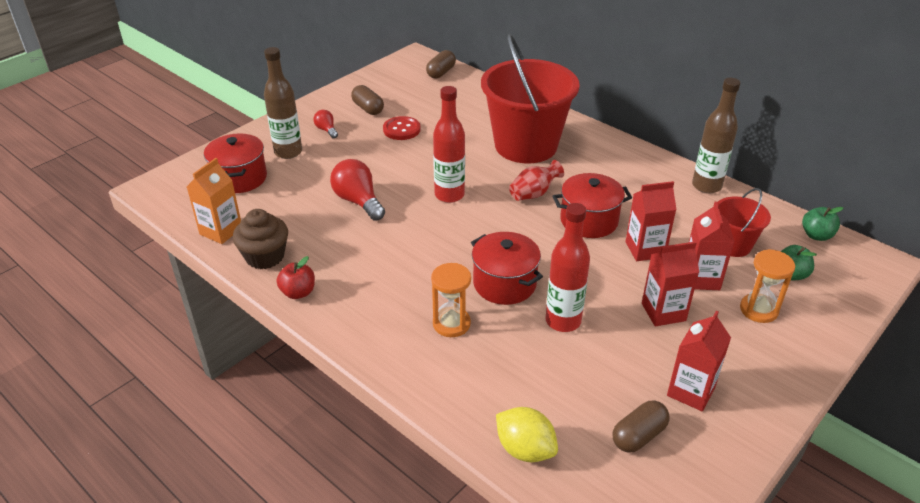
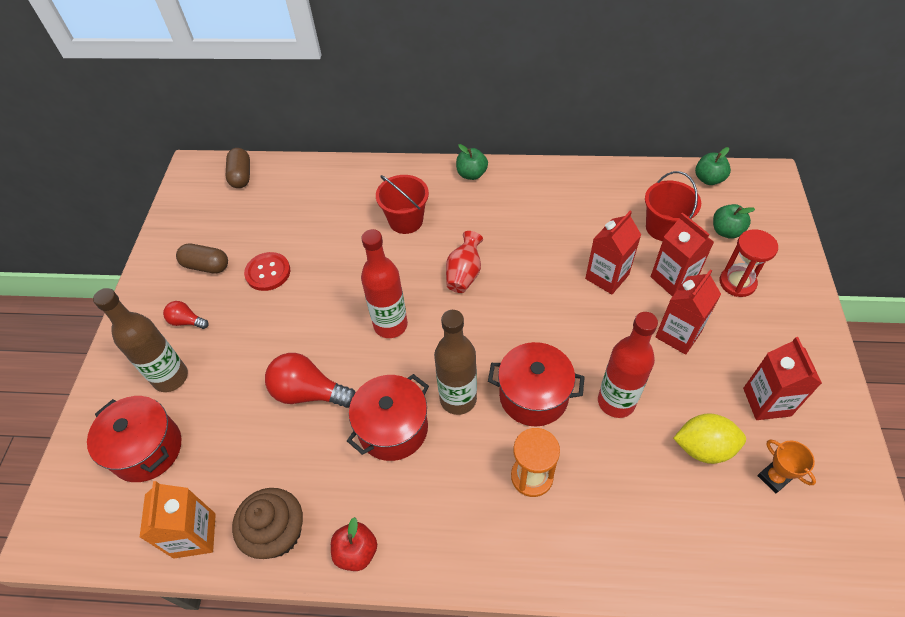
camera: 35 degrees left, 15 degrees up
red bucket [481,34,580,163] -> red bucket [376,175,429,234], size x0.49
yellow lemon [496,407,558,462] -> yellow lemon moved to [673,413,746,464]
red pot [553,173,632,238] -> red pot moved to [347,374,429,461]
brown capsule [613,401,670,453] -> orange trophy [757,439,816,493]
brown bottle [692,78,740,193] -> brown bottle moved to [434,310,477,415]
orange hourglass [740,249,795,323] -> red hourglass [720,229,778,297]
none -> green apple [456,144,488,180]

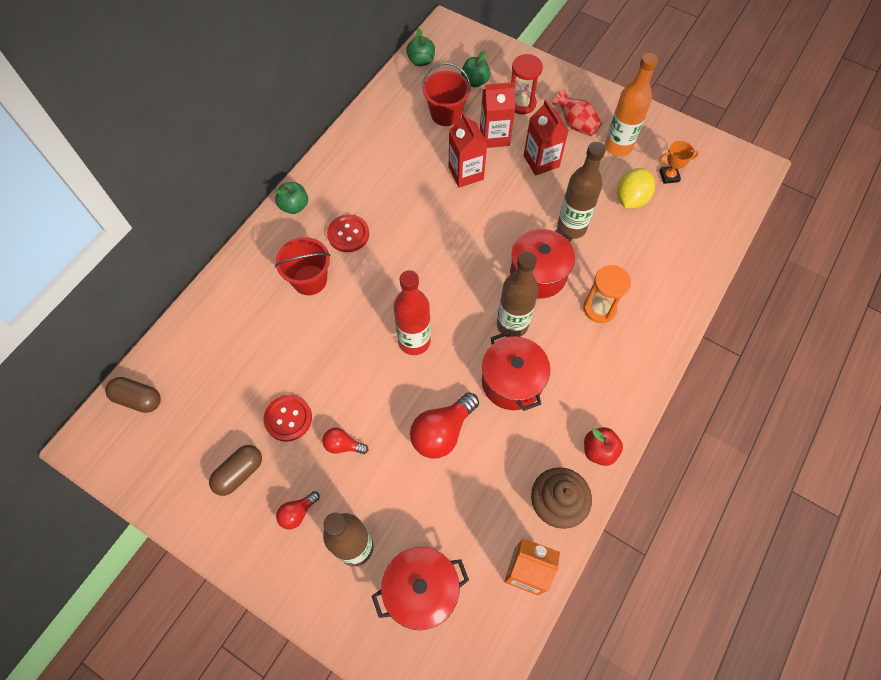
camera: 65 degrees left, 10 degrees up
red vase [446,231,483,293] -> red vase moved to [552,89,602,136]
red bottle [598,312,658,418] -> brown bottle [557,142,606,239]
red carton [743,337,822,420] -> orange bottle [605,53,658,156]
none -> red light bulb [322,428,369,454]
none -> red button [327,214,369,252]

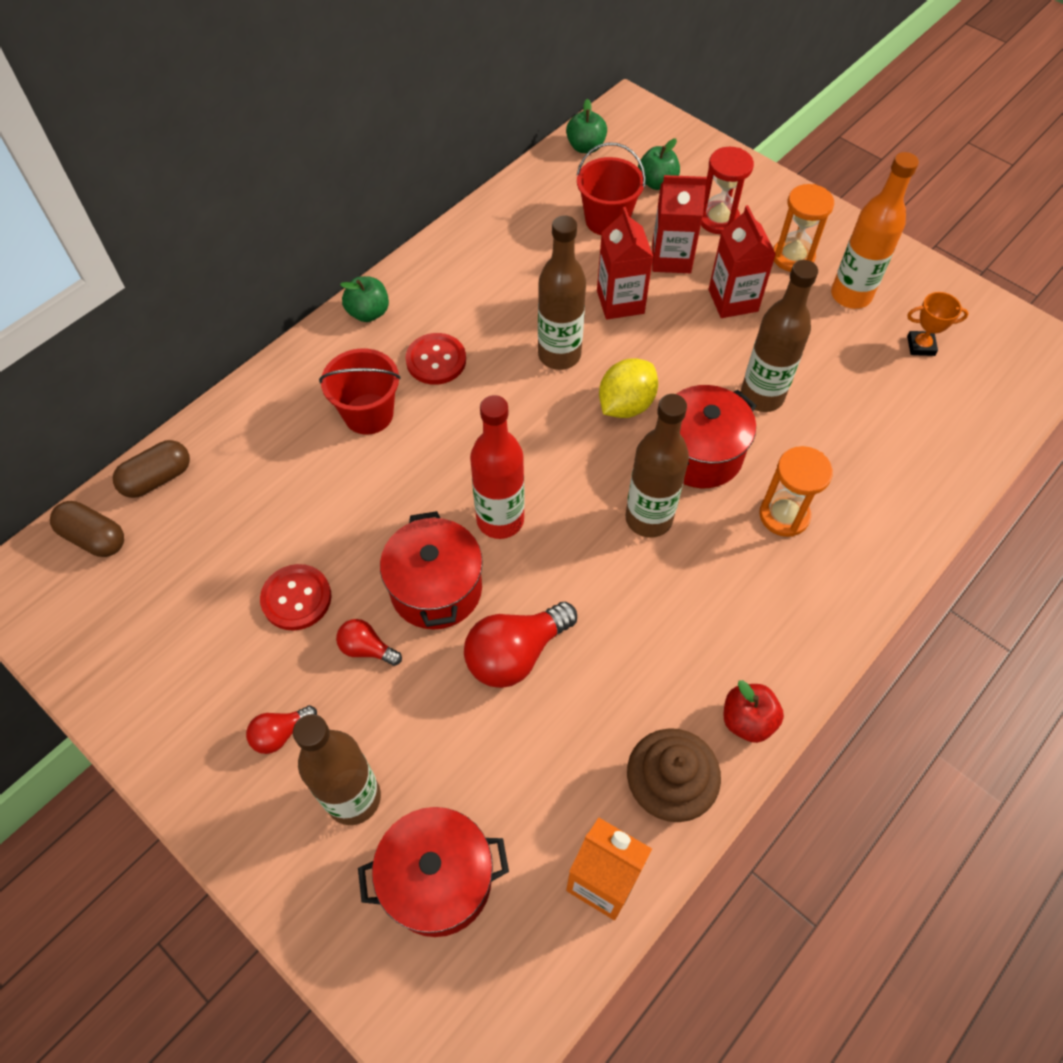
camera: 10 degrees right, 5 degrees down
brown capsule [209,445,262,496] -> brown capsule moved to [113,440,190,498]
red pot [482,332,550,411] -> red pot moved to [380,511,483,630]
red vase [552,89,602,136] -> orange hourglass [773,184,834,272]
yellow lemon [617,168,655,209] -> yellow lemon moved to [599,358,658,418]
none -> brown bottle [538,215,586,370]

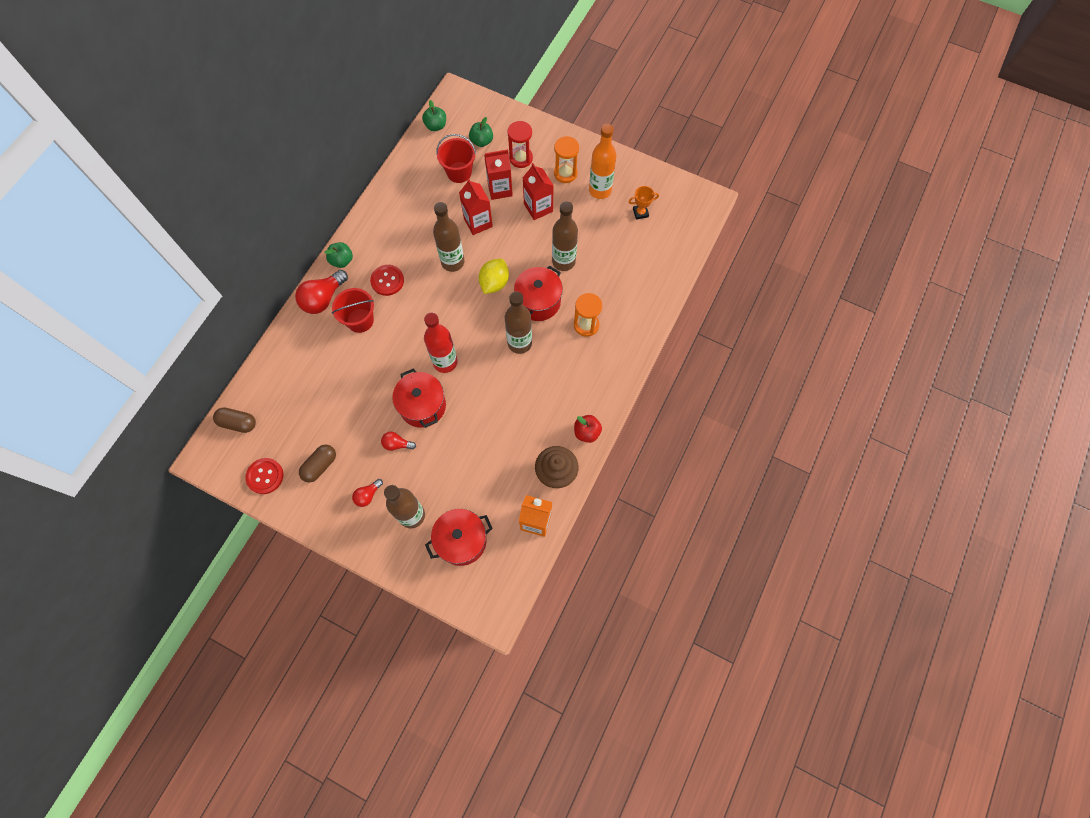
camera: 15 degrees left, 10 degrees up
brown capsule [113,440,190,498] -> brown capsule moved to [299,445,336,482]
red button [260,564,331,631] -> red button moved to [245,458,284,494]
red light bulb [464,602,577,688] -> red light bulb moved to [295,270,348,314]

